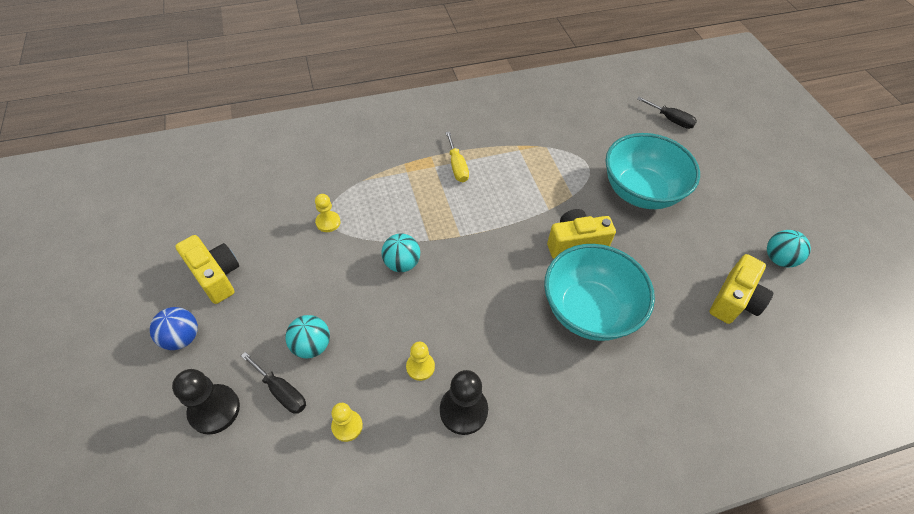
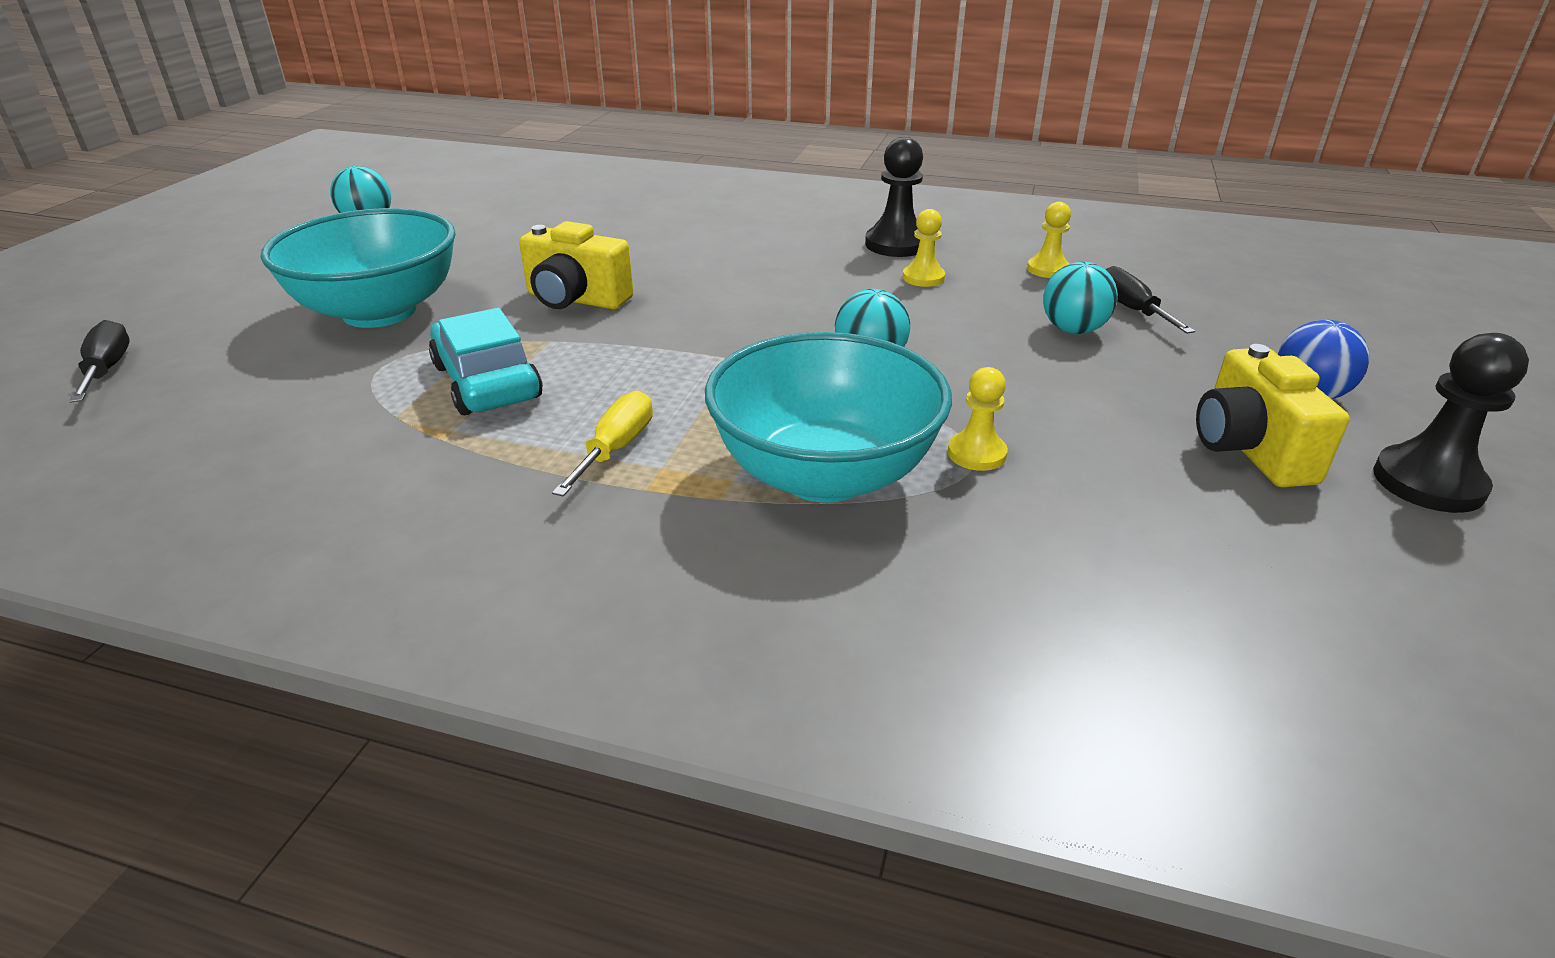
camera: 145 degrees left, 20 degrees down
black pawn [172,369,240,435] -> black pawn moved to [1373,333,1529,513]
turquoise bowl [544,244,655,341] -> turquoise bowl moved to [705,332,952,503]
yellow camera [710,254,773,324] -> none
none -> turquoise car [429,308,543,415]

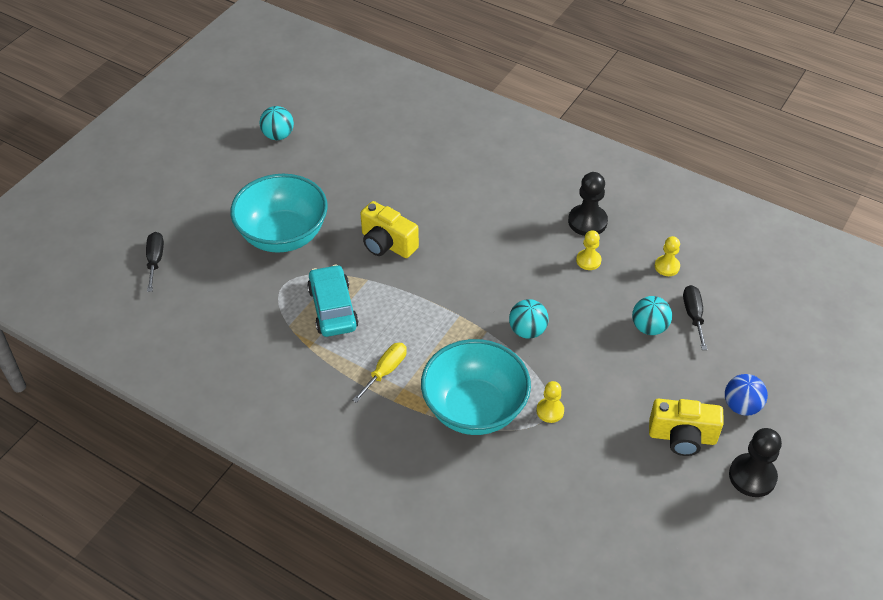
camera: 15 degrees right, 15 degrees up
yellow camera [1196,344,1350,487] -> yellow camera turned 90 degrees counterclockwise [649,399,724,456]

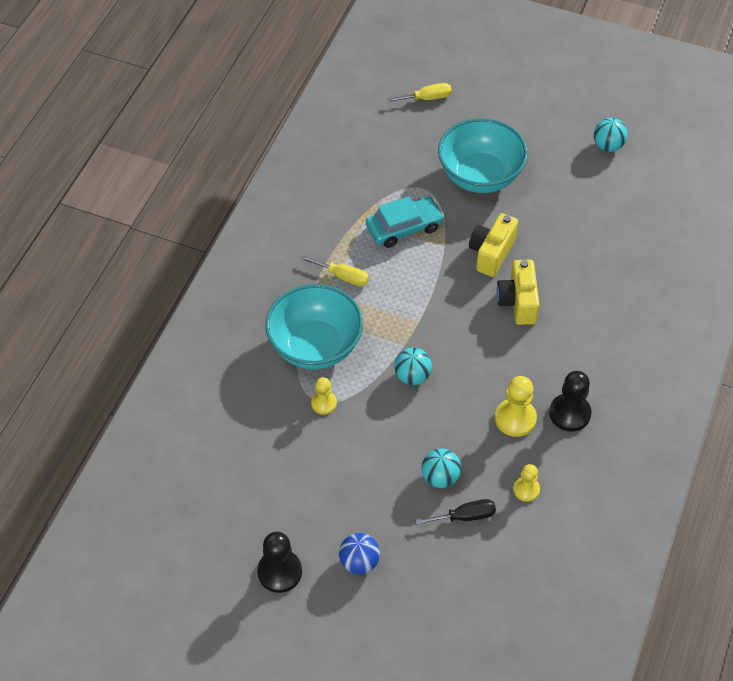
camera: 80 degrees right, 5 degrees up
black screwdriver [146,232,164,292] -> yellow screwdriver [387,83,452,102]
yellow pawn [576,230,601,270] -> yellow pawn [495,376,537,437], size x1.62
yellow camera [649,399,724,456] -> yellow camera moved to [496,260,540,325]

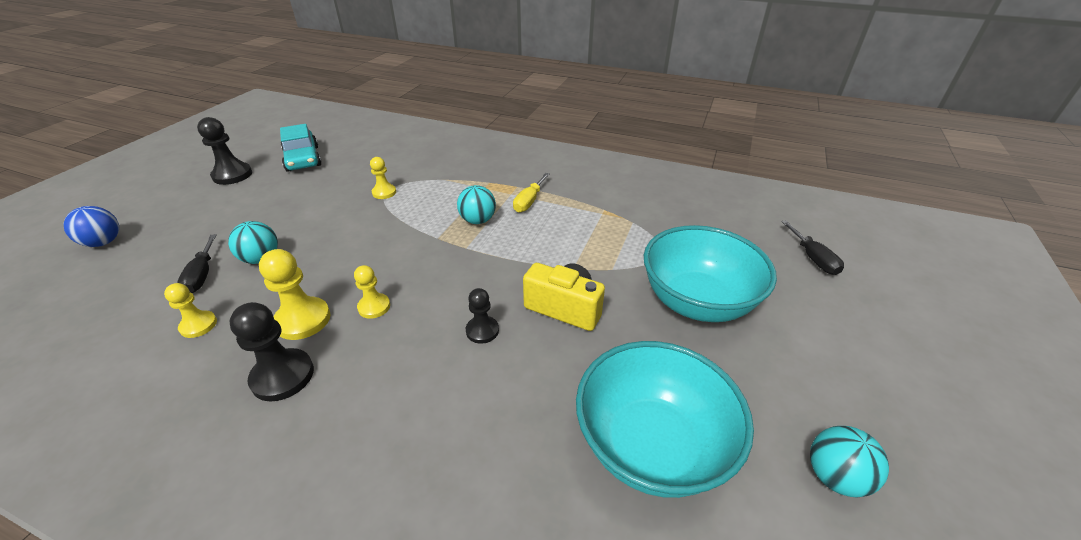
camera: 90 degrees right, 15 degrees down
turquoise bowl [265,284,363,369] -> turquoise bowl moved to [576,341,754,498]
blue ball [339,533,380,574] -> blue ball moved to [63,206,119,247]
turquoise car [366,196,444,248] -> turquoise car moved to [280,124,322,172]
yellow screwdriver [387,83,452,102] -> black screwdriver [781,220,844,275]
turquoise ball [394,348,432,385] -> turquoise ball moved to [457,185,496,224]
yellow camera [496,260,540,325] -> black pawn [466,288,499,344]
none -> yellow pawn [354,265,390,319]

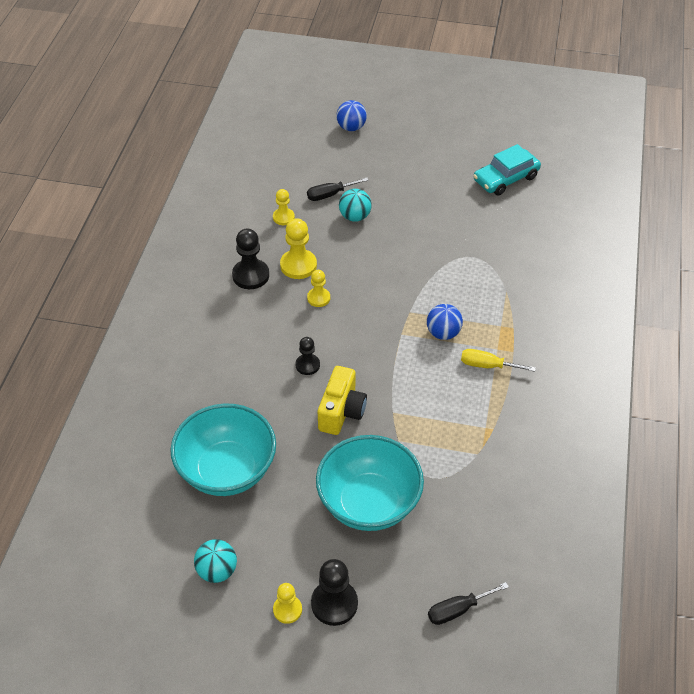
camera: 80 degrees right, 10 degrees up
black pawn [197,117,252,185] -> black pawn moved to [311,559,358,626]
yellow pawn [370,157,396,199] -> yellow pawn moved to [273,583,302,624]
turquoise ball [457,185,496,224] -> blue ball [427,304,463,340]

